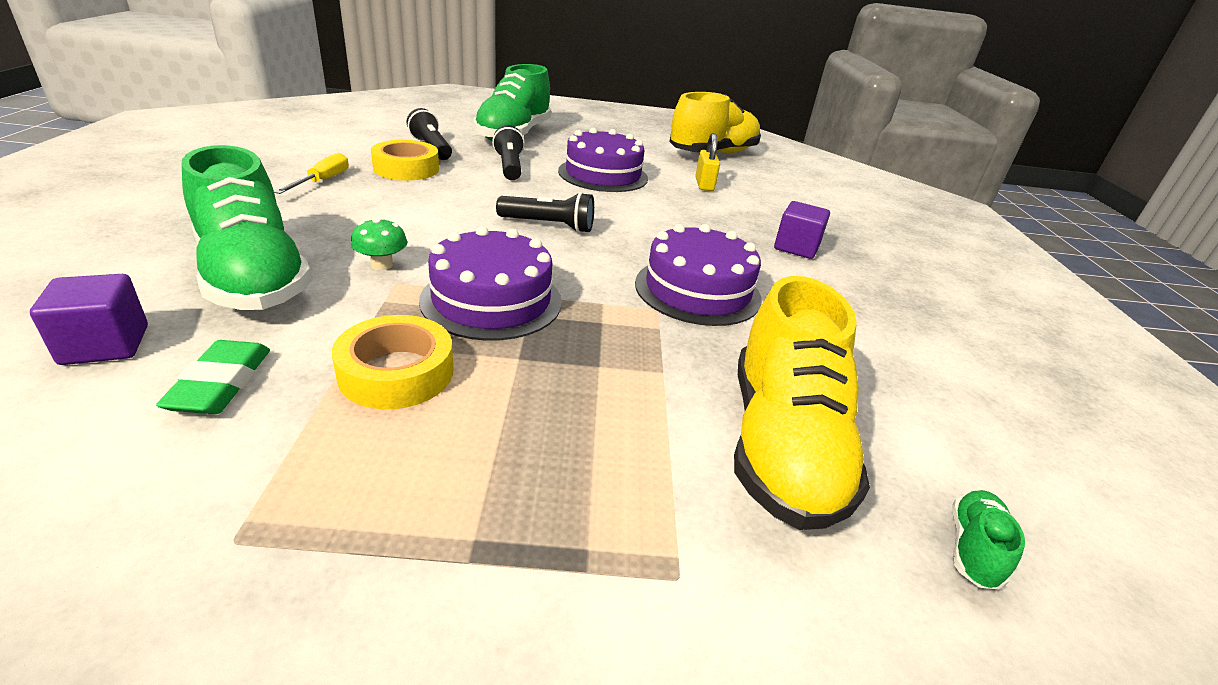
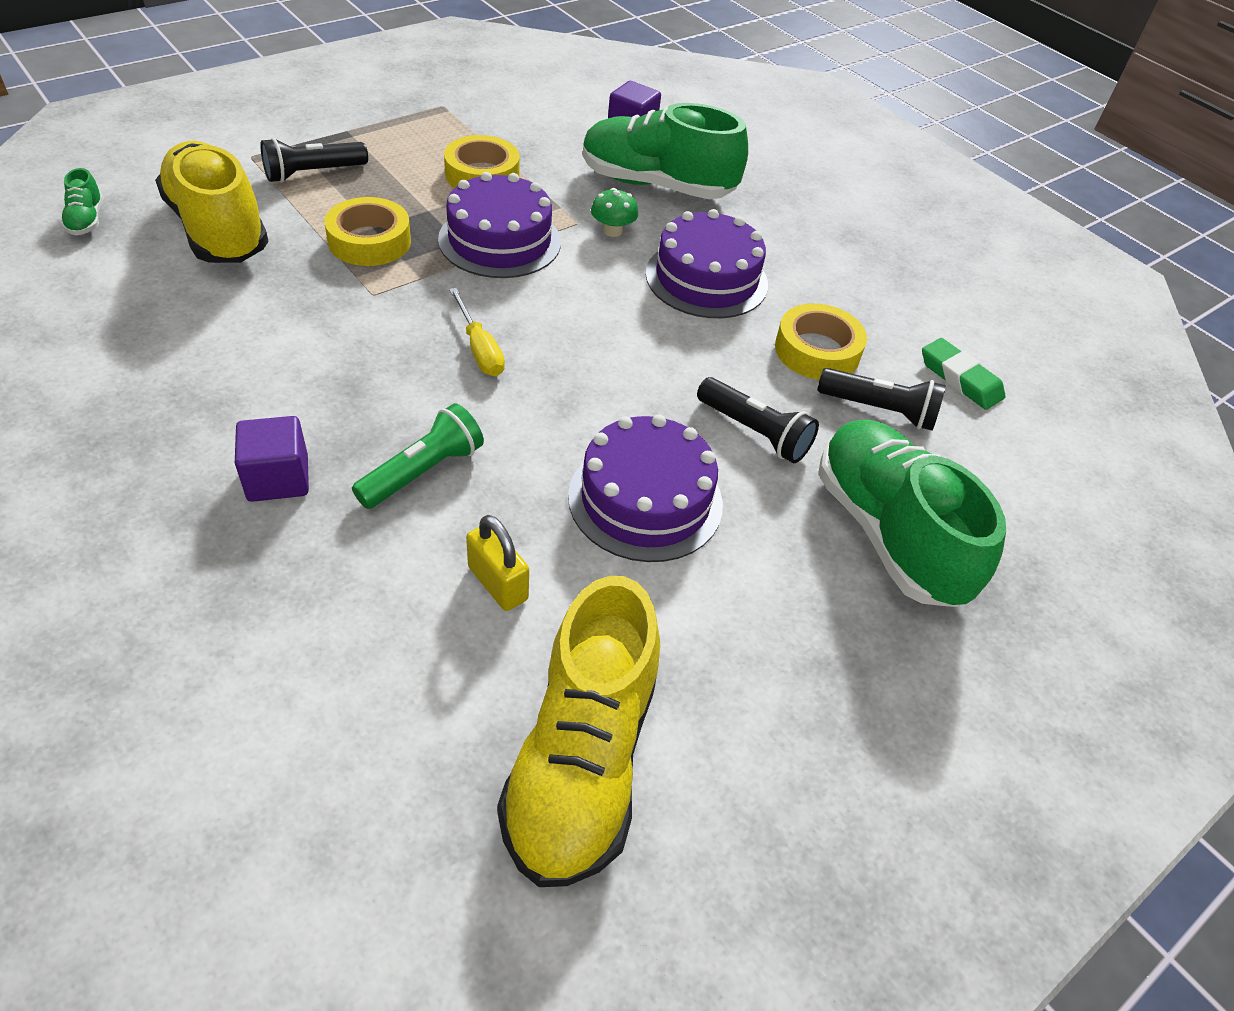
camera: 140 degrees right, 15 degrees up
green eraser [156,340,270,414] -> green eraser moved to [922,338,1005,410]
yellow screwdriver [274,153,349,194] -> yellow screwdriver moved to [449,288,505,376]
black flashlight [496,192,594,233] -> black flashlight moved to [260,138,368,183]
purple cake [635,224,762,326] -> purple cake moved to [645,209,768,318]
none -> yellow tape [325,197,411,266]
none -> green flashlight [352,403,484,509]

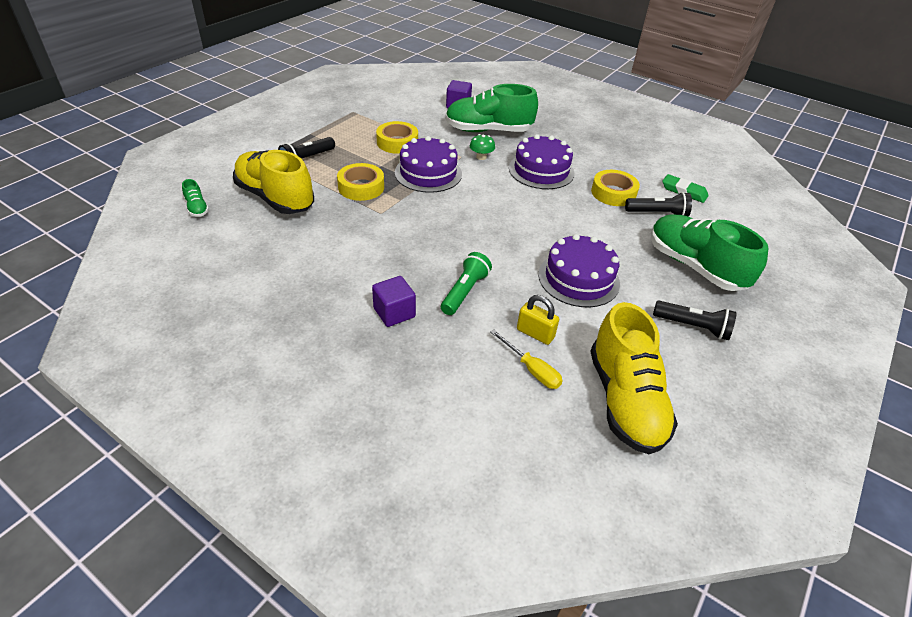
camera: 15 degrees left, 5 degrees down
yellow screwdriver [449,288,505,376] -> yellow screwdriver moved to [490,329,563,389]
black flashlight [697,377,819,463] -> black flashlight moved to [653,301,737,340]

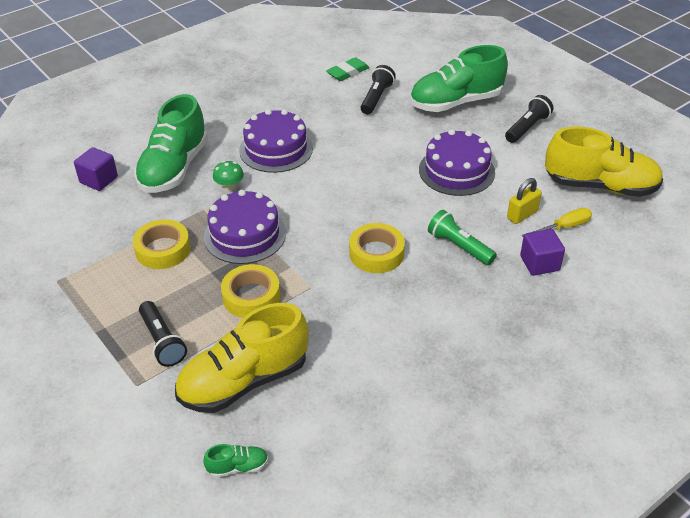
camera: 70 degrees left, 0 degrees up
purple cube [372,276,416,327] -> purple cube moved to [520,229,565,276]
yellow tape [591,170,640,206] -> yellow tape moved to [349,223,405,273]

